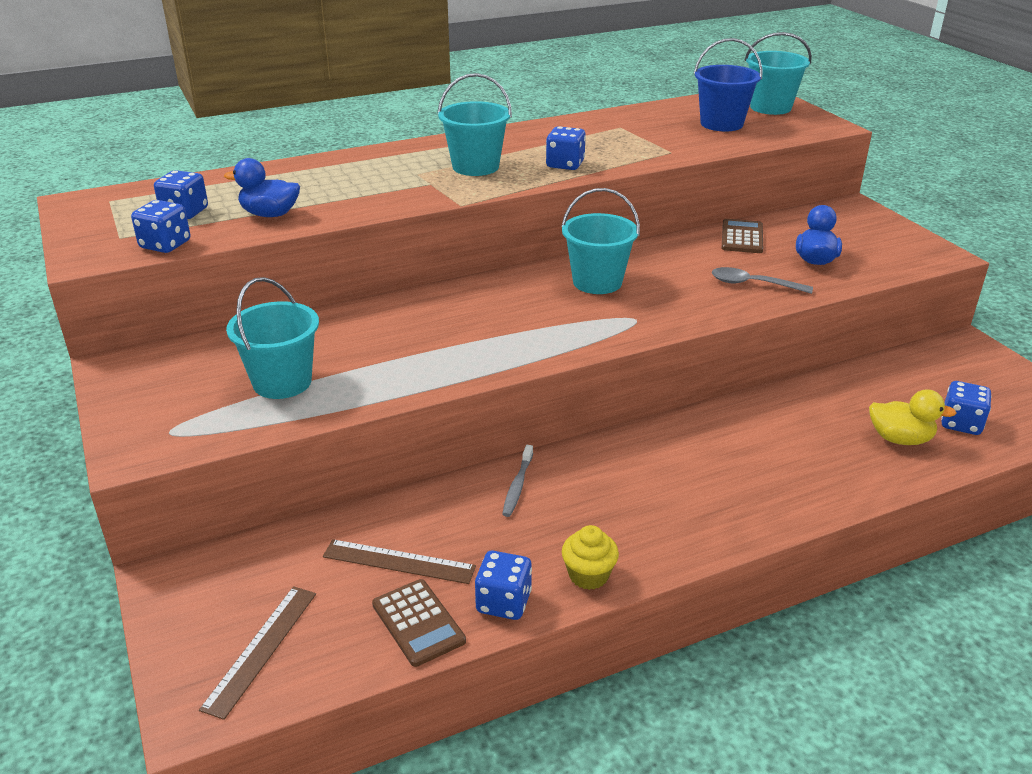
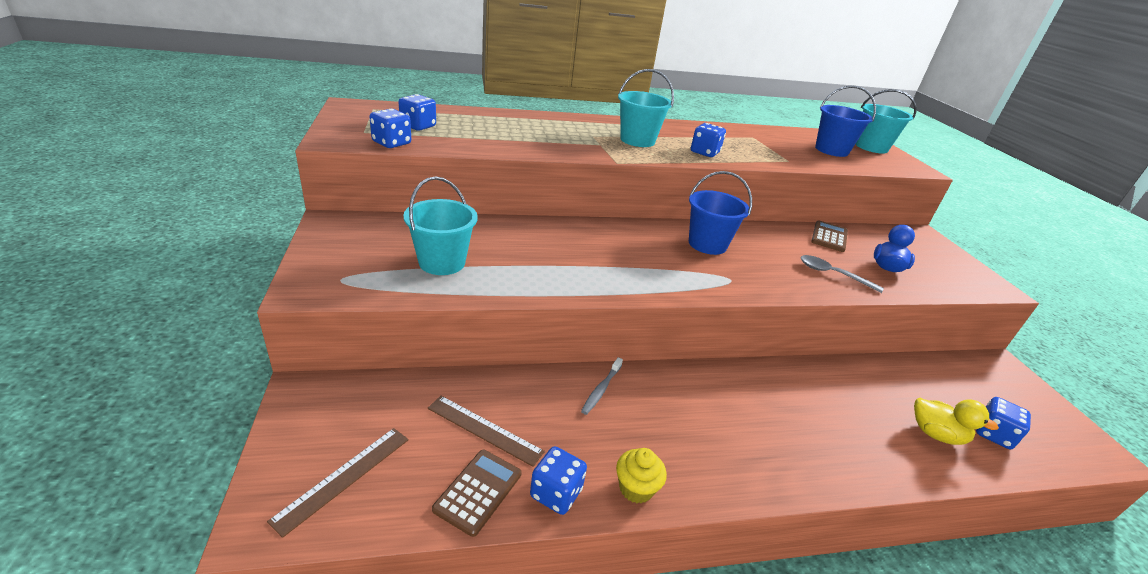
camera: 10 degrees right, 0 degrees up
blue duck [224,158,300,217] -> none
brown calculator [372,579,466,667] -> brown calculator turned 135 degrees counterclockwise [432,450,522,537]
turquoise bucket [561,188,640,294] -> blue bucket [689,171,752,255]

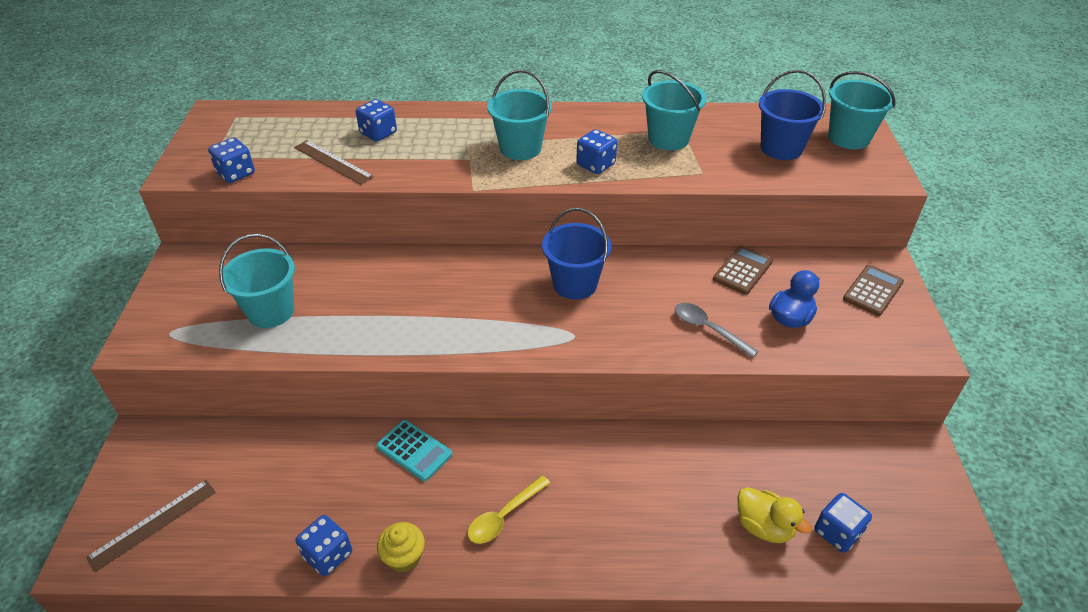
camera: 15 degrees right, 10 degrees up
blue dice [399,94,436,131] -> blue dice moved to [356,99,397,142]
brown ruler [428,396,545,467] -> brown ruler moved to [294,140,374,185]
brown calculator [432,450,522,537] -> brown calculator moved to [843,265,904,316]
grey toothbrush [581,357,623,415] -> turquoise calculator [376,420,452,481]
none -> yellow spoon [468,475,550,544]
none -> turquoise bucket [642,70,706,150]

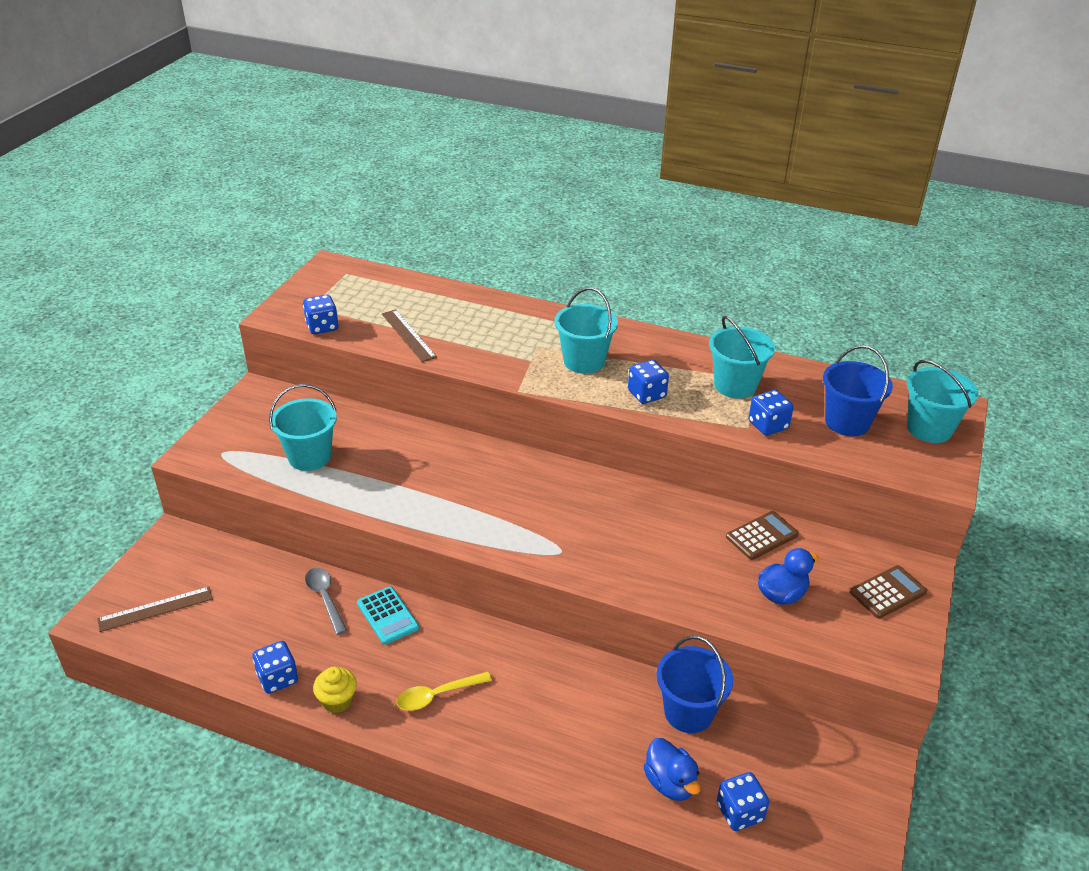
camera: 20 degrees right, 5 degrees down
blue dice [356,99,397,142] -> blue dice moved to [748,390,794,436]
blue bucket [542,208,611,300] -> blue bucket moved to [656,636,733,733]
grey spoon [675,303,759,358] -> grey spoon moved to [305,568,347,635]
yellow duck [737,487,812,543] -> blue duck [643,738,701,801]

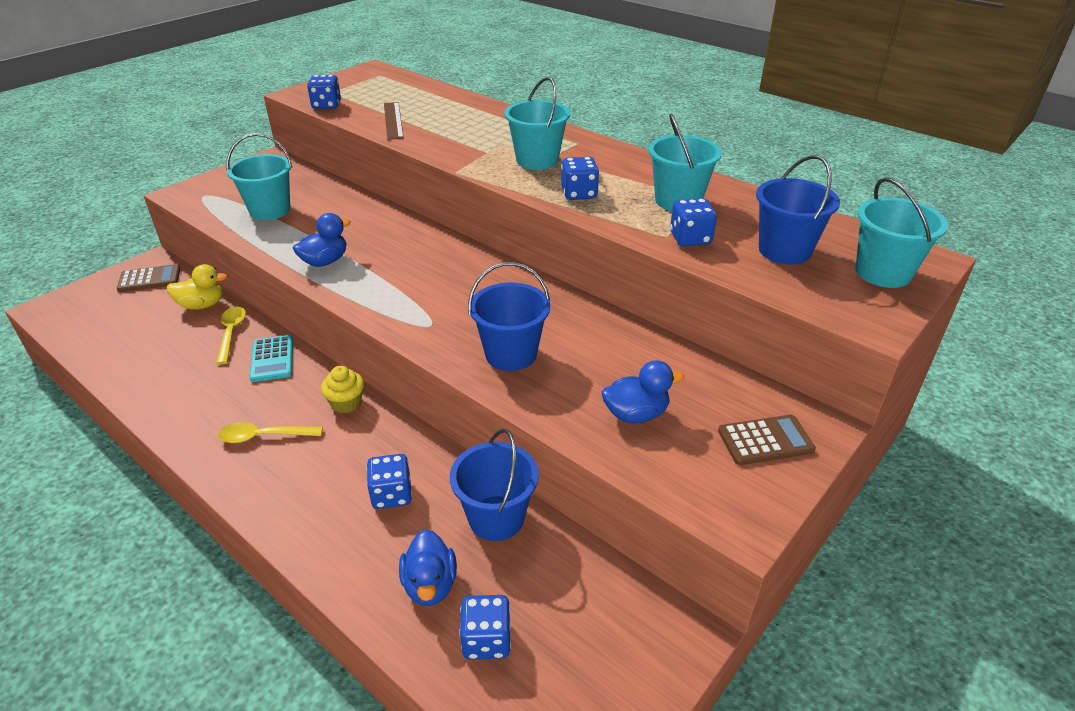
camera: 20 degrees right, 0 degrees up
brown ruler [97,587,213,632] -> none
blue dice [253,641,298,694] -> blue dice moved to [367,454,412,509]
grey spoon [305,568,347,635] -> yellow spoon [216,307,246,364]
yellow cupcake [313,667,357,713] -> yellow cupcake moved to [321,366,364,413]
brown calculator [726,511,799,560] -> brown calculator moved to [117,264,181,292]
none -> yellow duck [167,264,228,310]
none -> blue duck [293,213,351,267]
none -> blue bucket [468,262,550,371]

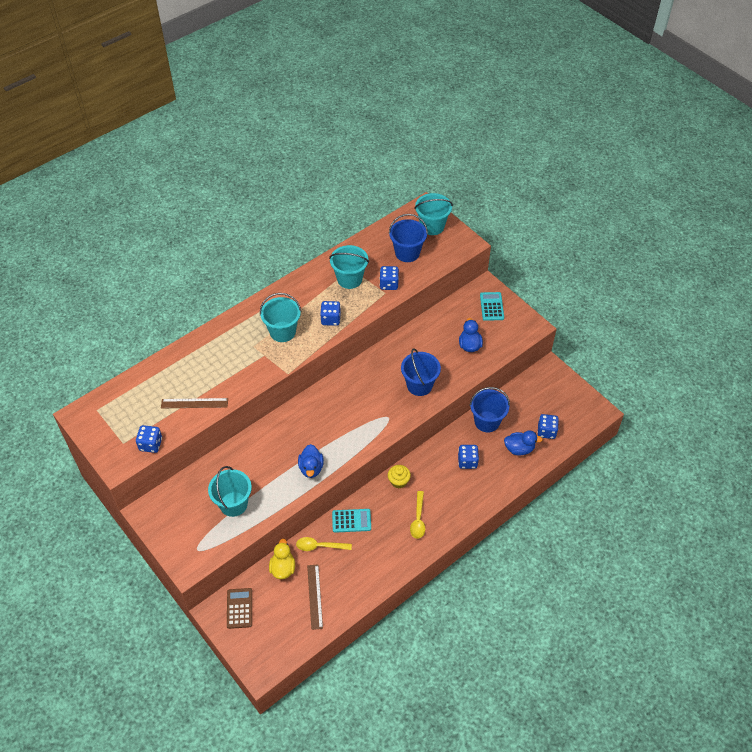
camera: 80 degrees left, 15 degrees up
blue duck [293,213,351,267] -> blue duck turned 150 degrees counterclockwise [298,444,324,478]
brown calculator [718,415,816,465] -> turquoise calculator [480,292,504,321]
none -> brown ruler [307,564,323,630]

